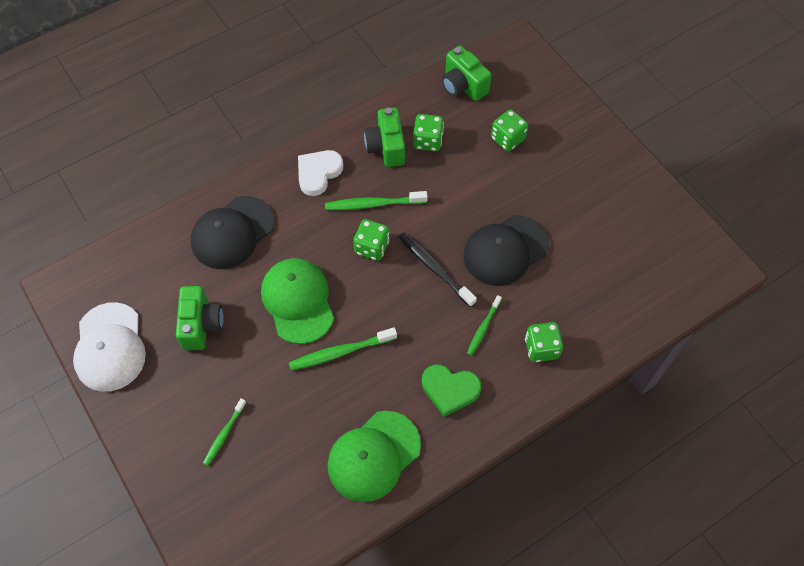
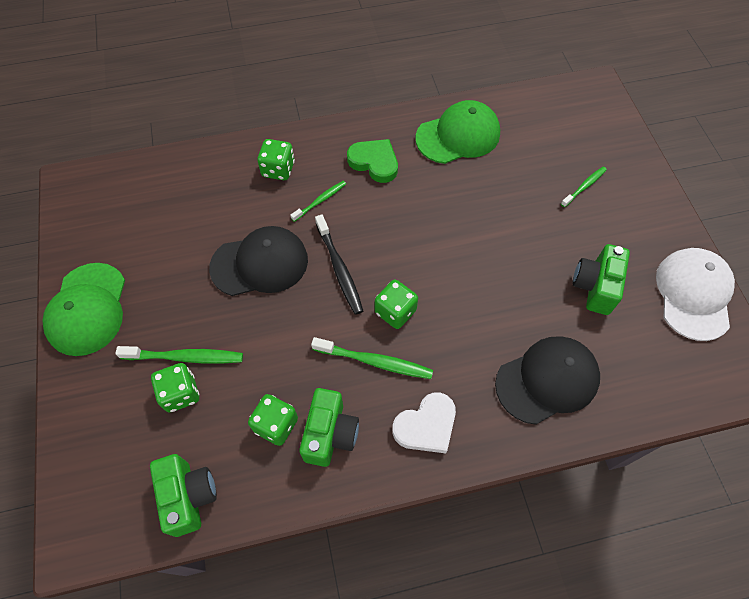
camera: 160 degrees left, 0 degrees up
green cap [261,258,334,344] -> green cap moved to [43,263,125,356]
green toothbrush [289,327,397,371] -> green toothbrush moved to [115,346,243,364]

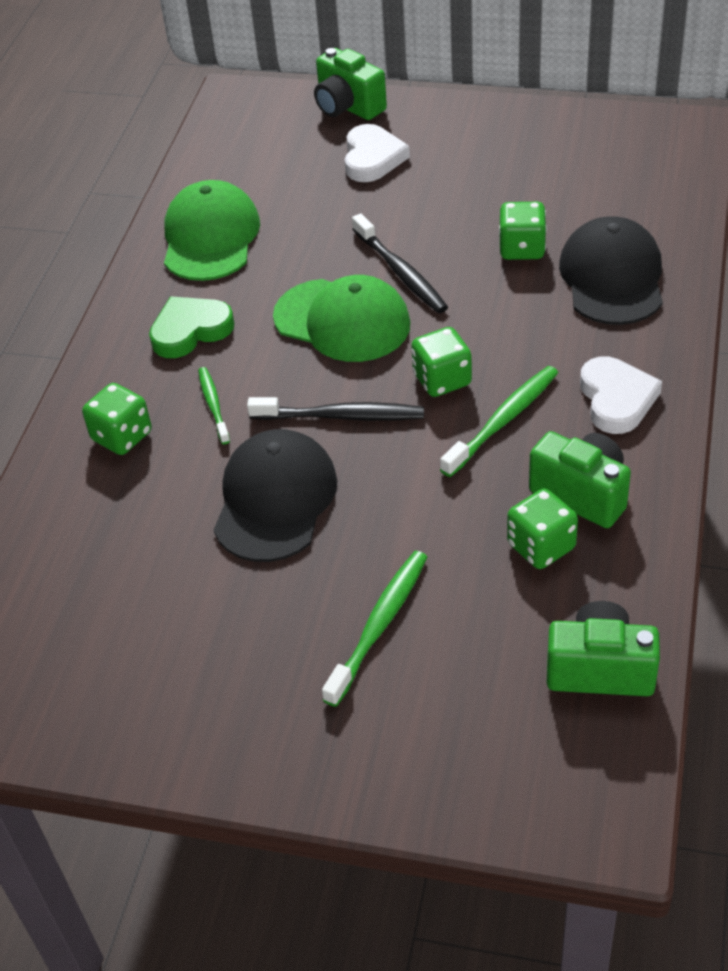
camera: 60 degrees left, 15 degrees down
green cap [43,263,125,356] -> green cap moved to [273,275,411,362]
green dice [151,363,200,412] -> green dice moved to [499,202,547,260]
green toothbrush [561,167,607,207] -> white heart [345,124,410,182]
green camera [573,244,630,315] -> green camera moved to [314,48,387,120]
white cap [656,248,735,341] -> none
none -> black toothbrush [352,213,448,313]

